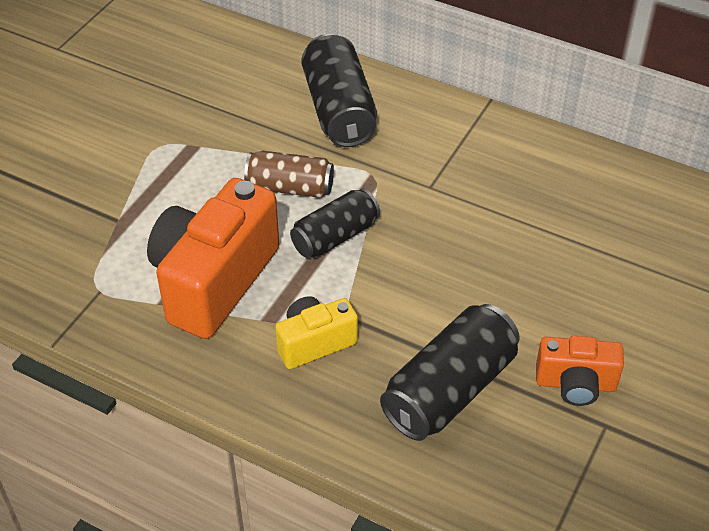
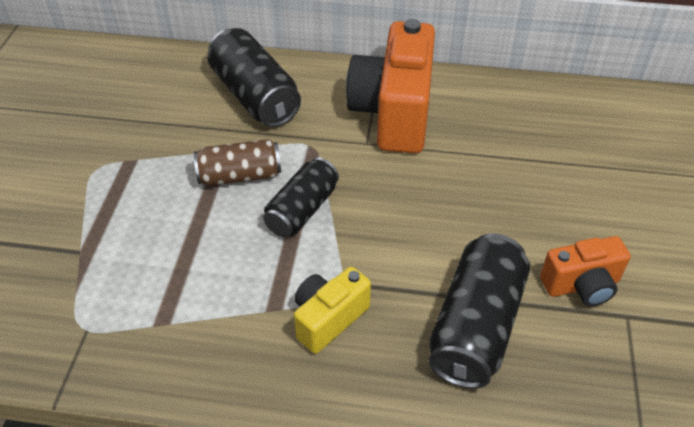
camera: 20 degrees left, 0 degrees up
orange camera [147,178,279,339] -> orange camera moved to [346,19,435,154]

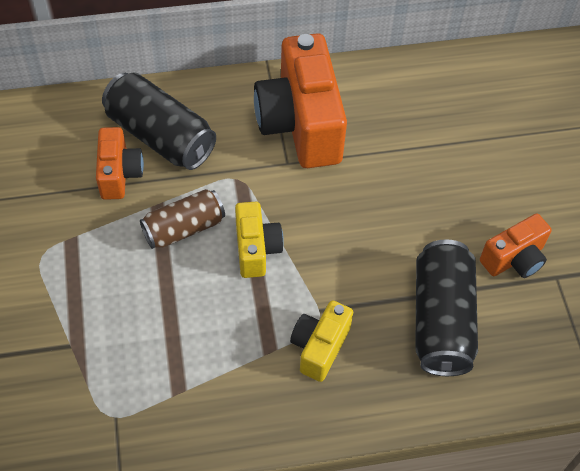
camera: 20 degrees left, 10 degrees up
black can [263,158,339,237] -> yellow camera [235,202,284,278]
none -> orange camera [96,127,144,200]

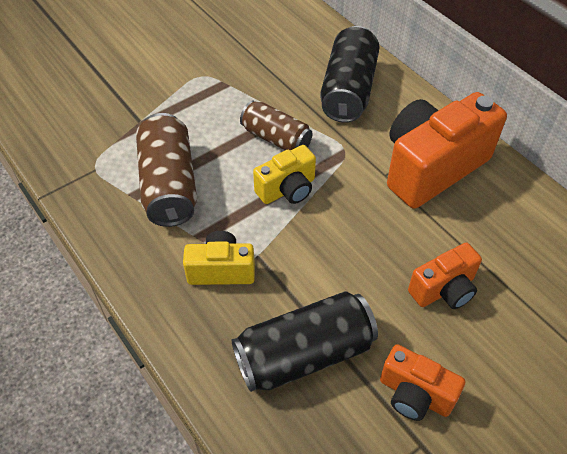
camera: 65 degrees right, 5 degrees down
orange camera [96,127,144,200] -> orange camera moved to [408,243,482,309]
none -> brown can [136,113,197,227]

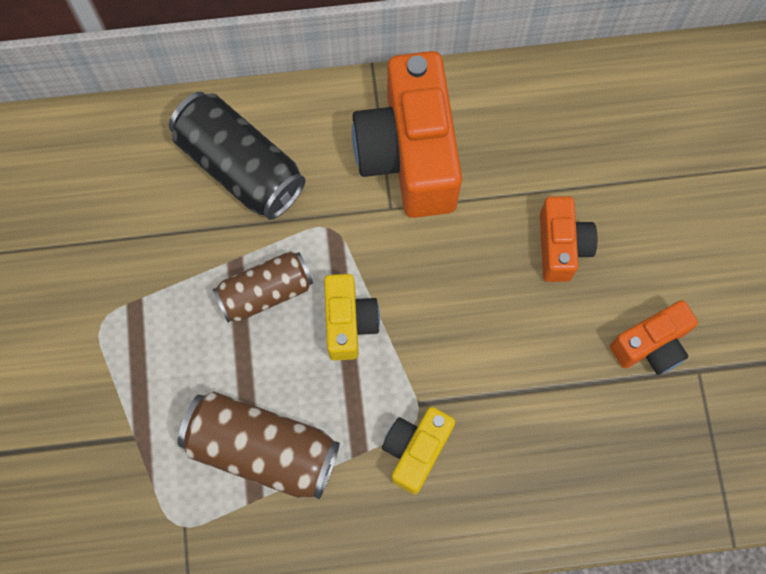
camera: 60 degrees left, 20 degrees up
black can [232,291,378,392] -> none

